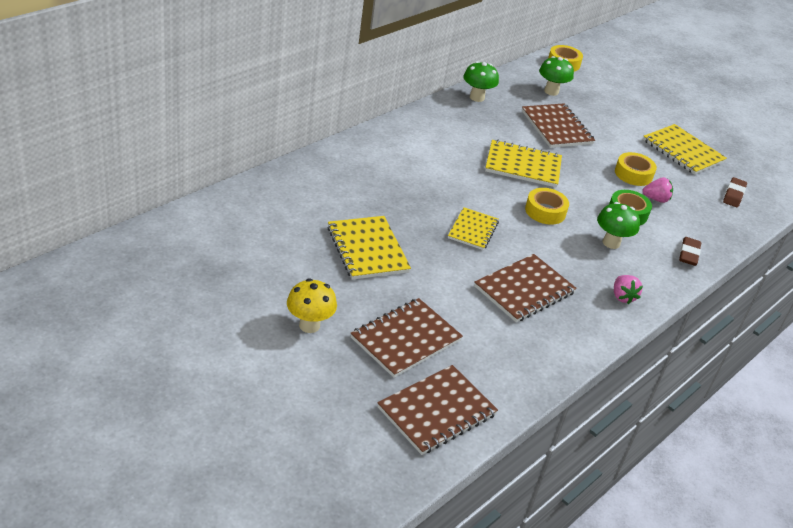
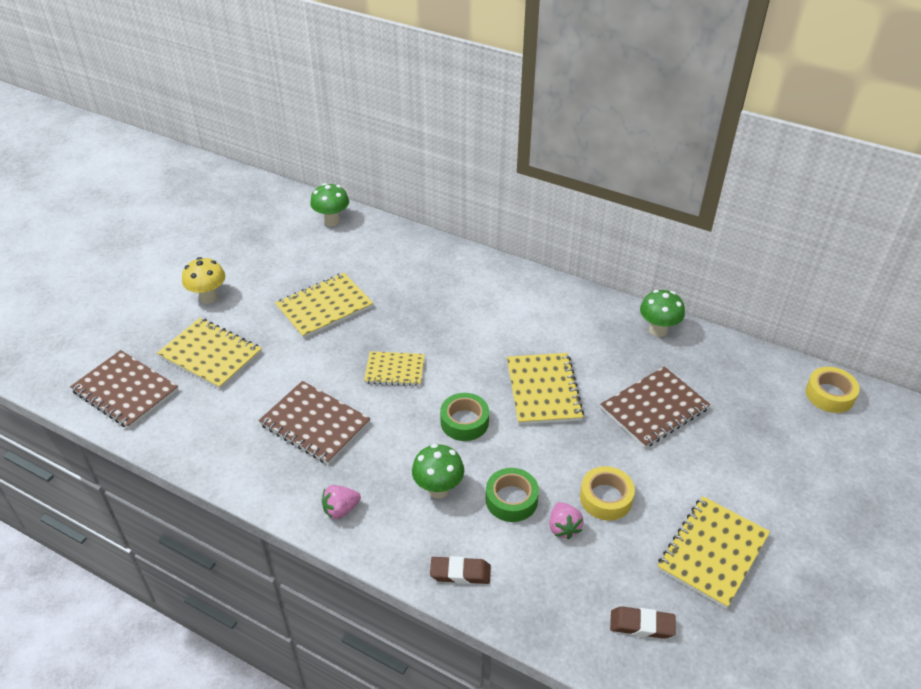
camera: 80 degrees right, 5 degrees up
brown notebook [350,298,463,378] -> yellow notebook [157,318,262,390]
yellow tape [525,188,569,225] -> green tape [440,393,489,441]
green mushroom [539,56,574,96] -> green mushroom moved to [310,183,349,226]

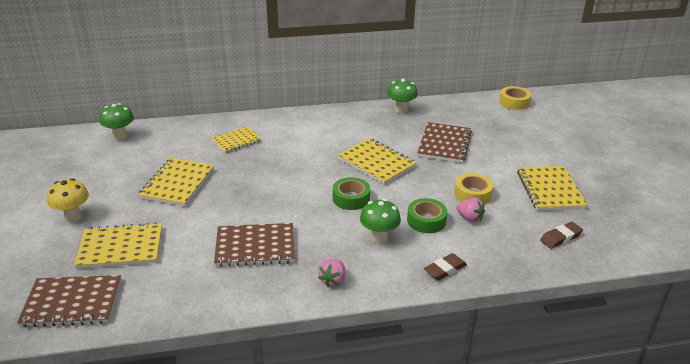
camera: 40 degrees left, 10 degrees down
yellow notebook [364,351,425,386] -> yellow notebook moved to [211,127,261,153]

